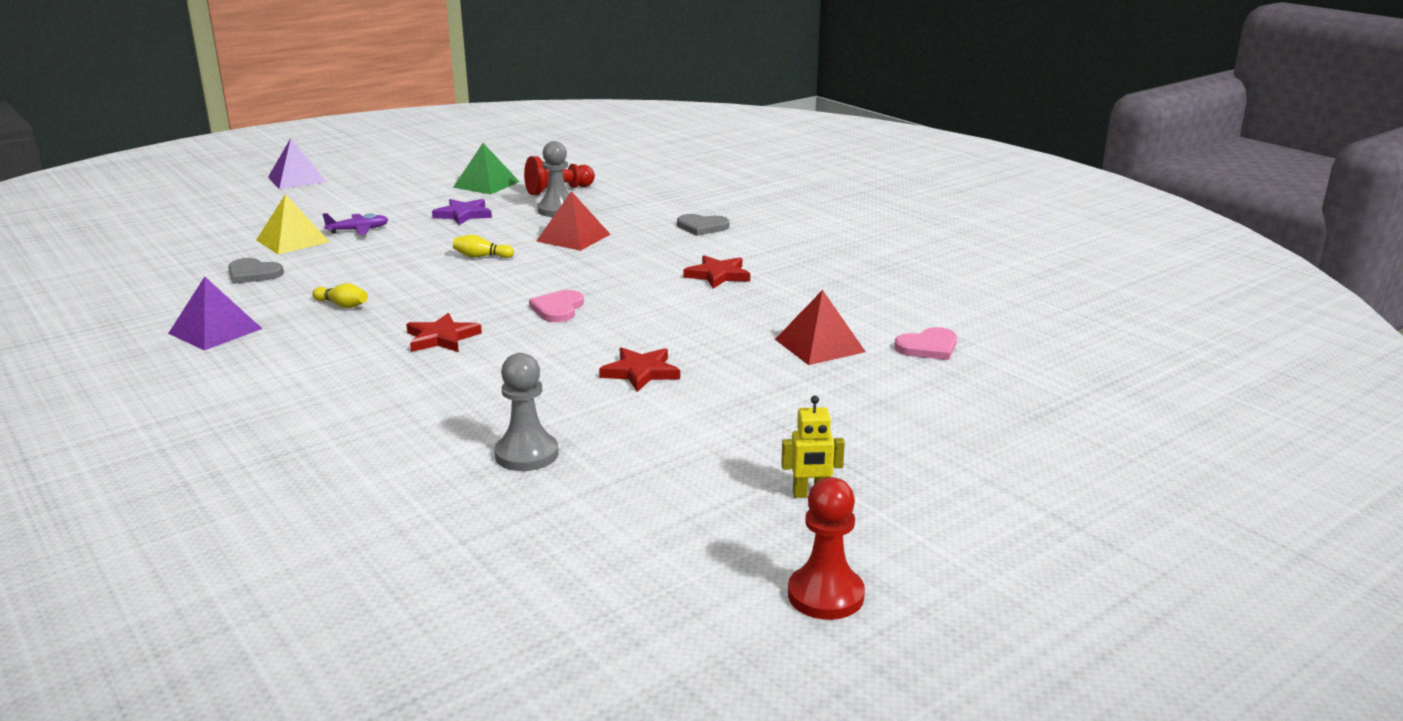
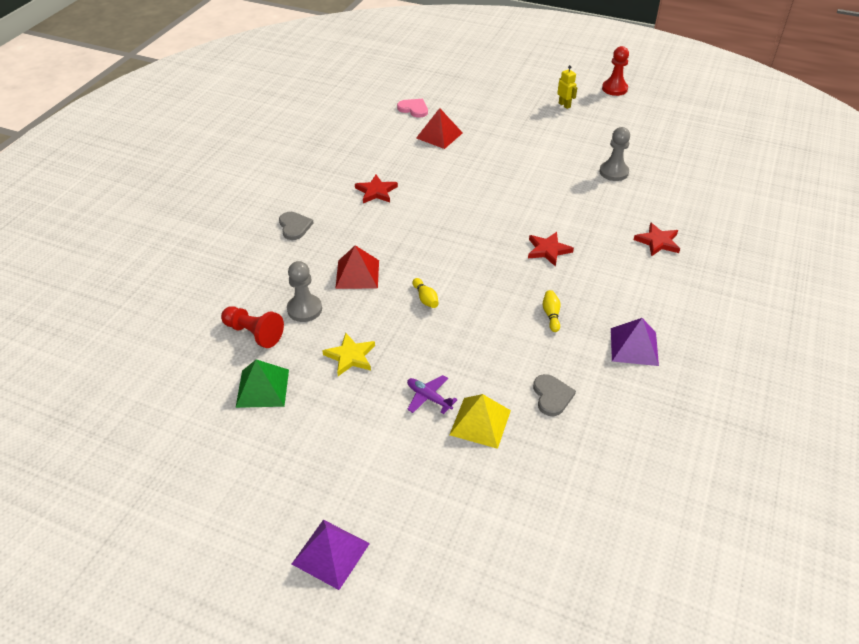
camera: 120 degrees left, 20 degrees up
purple star [432,199,492,225] -> yellow star [322,333,375,376]
pink heart [529,290,584,322] -> none
red star [599,347,680,392] -> red star moved to [633,222,680,256]

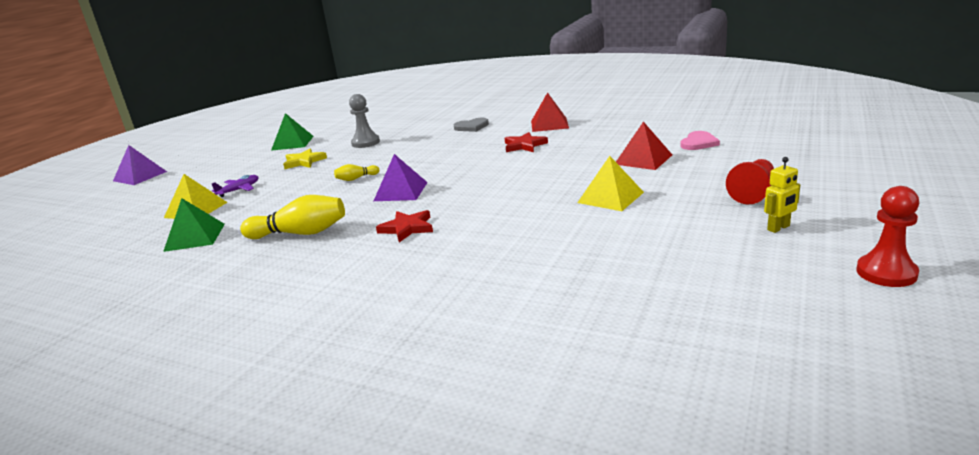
camera: 95 degrees right, 20 degrees down
red pawn [221,306,284,348] -> red pawn moved to [726,159,774,204]
red pyramid [335,245,379,289] -> red pyramid moved to [531,92,569,132]
grey heart [533,374,576,416] -> green pyramid [163,198,225,252]
yellow bowling pin [543,290,561,332] -> yellow bowling pin [240,195,345,239], size x1.98
grey pawn [599,127,630,181] -> none
purple pyramid [611,318,659,366] -> purple pyramid moved to [374,154,428,201]
red star [633,222,680,256] -> none
none -> yellow pyramid [577,156,644,211]

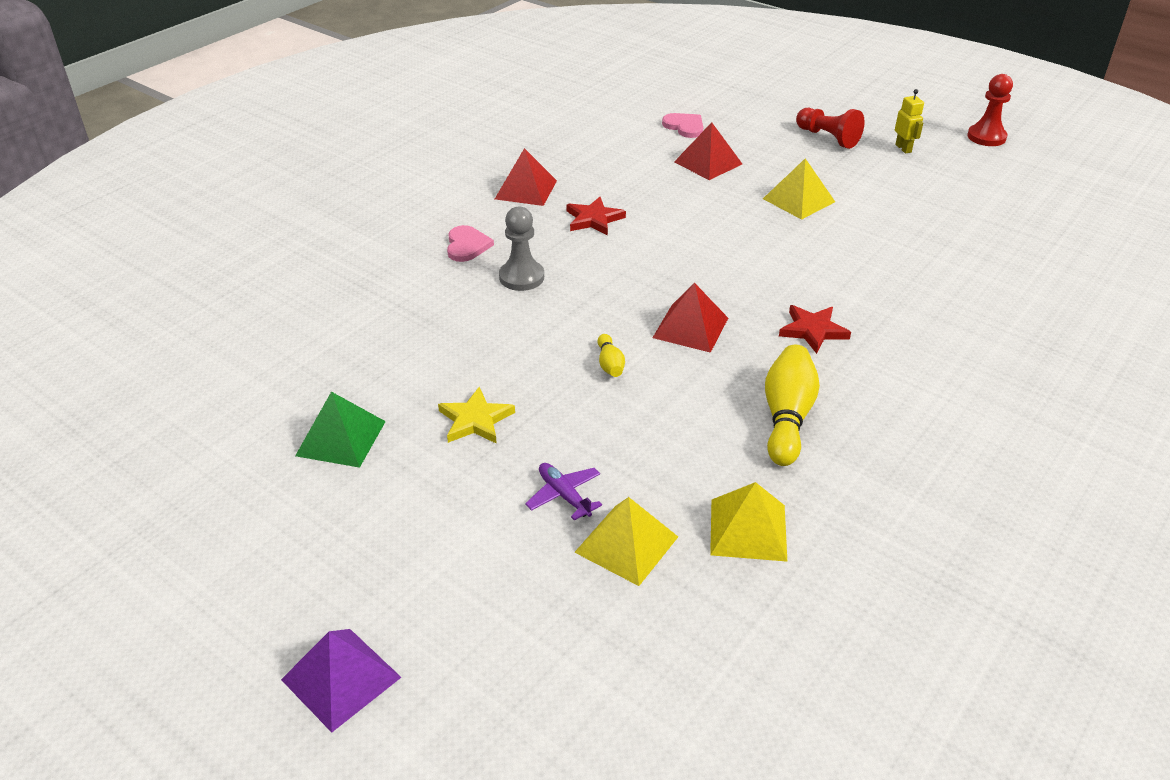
camera: 80 degrees left, 15 degrees up
green pyramid [163,198,225,252] -> yellow pyramid [710,482,787,562]
grey pawn [349,94,380,148] -> grey pawn moved to [499,207,544,291]
purple pyramid [374,154,428,201] -> red pyramid [652,283,728,353]
grey heart [454,118,489,132] -> pink heart [447,225,494,262]

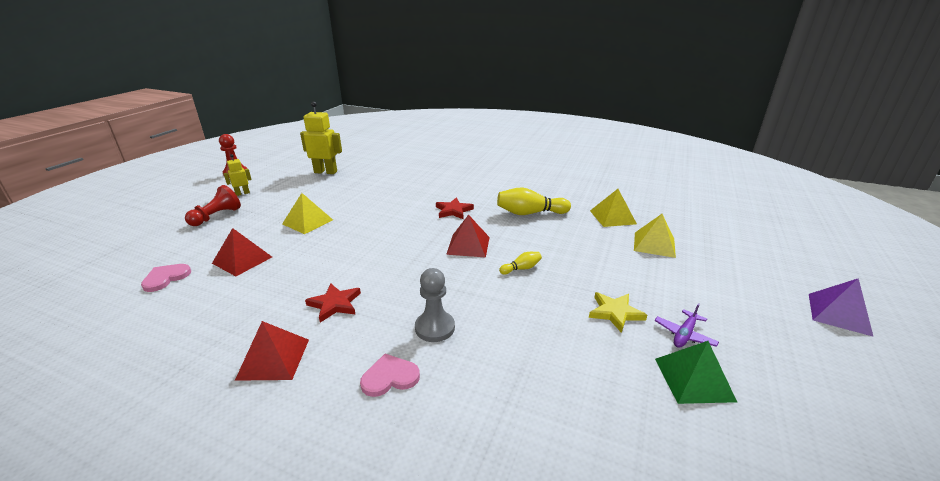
camera: 105 degrees left, 10 degrees down
purple plane [525,463,602,521] -> purple plane moved to [655,303,719,348]
none -> yellow robot [300,101,342,174]

